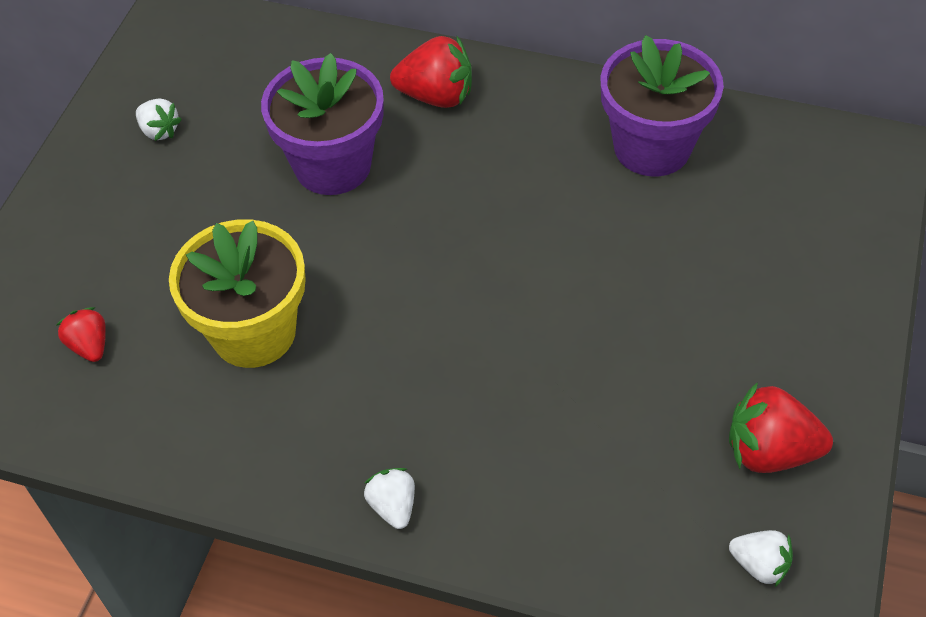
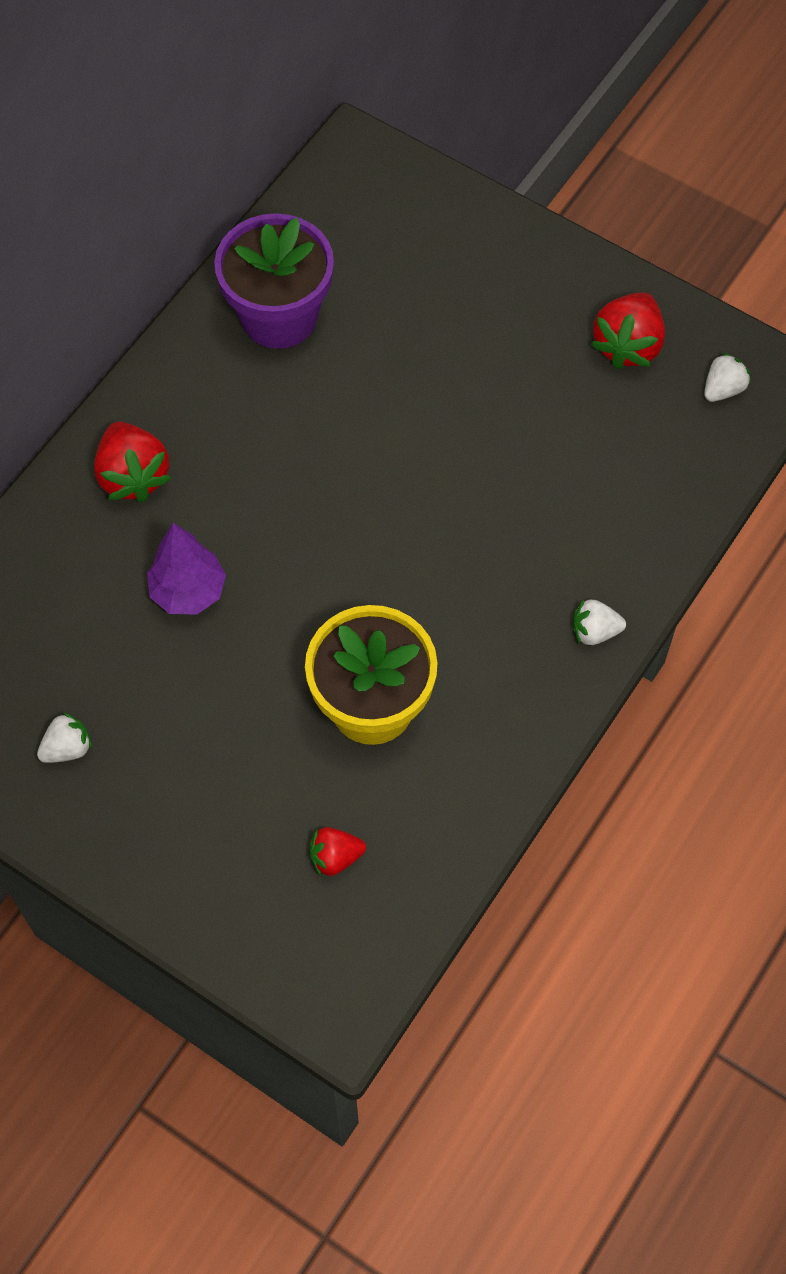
camera: 75 degrees left, 10 degrees up
purple flower pot [261,53,384,195] -> purple tree [147,523,226,615]
red strawberry [390,36,472,108] -> red strawberry turned 135 degrees clockwise [94,422,172,502]

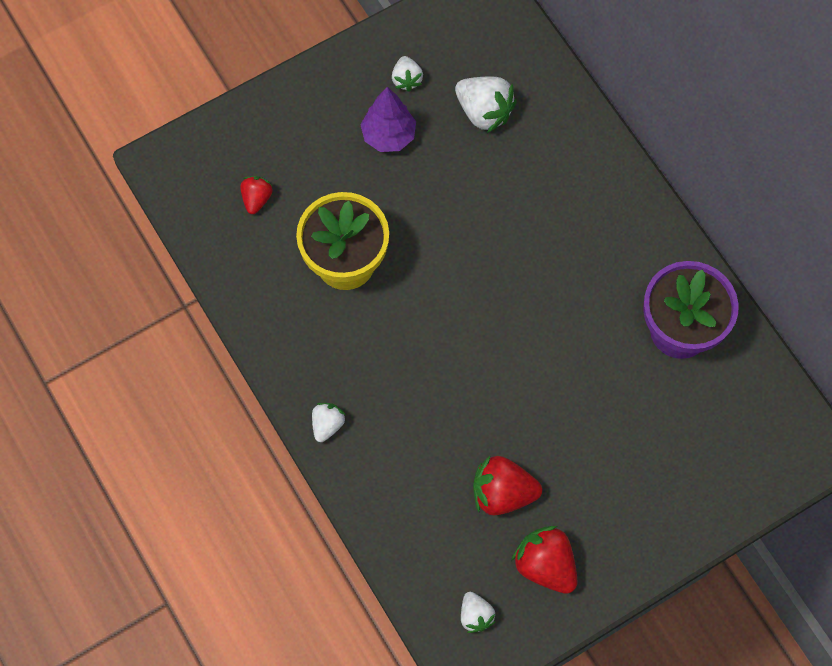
camera: 115 degrees right, 5 degrees up
red strawberry [94,422,172,502] -> red strawberry moved to [473,456,542,516]
purple tree [147,523,226,615] -> purple tree moved to [360,87,416,152]
none -> white strawberry [455,76,517,133]

